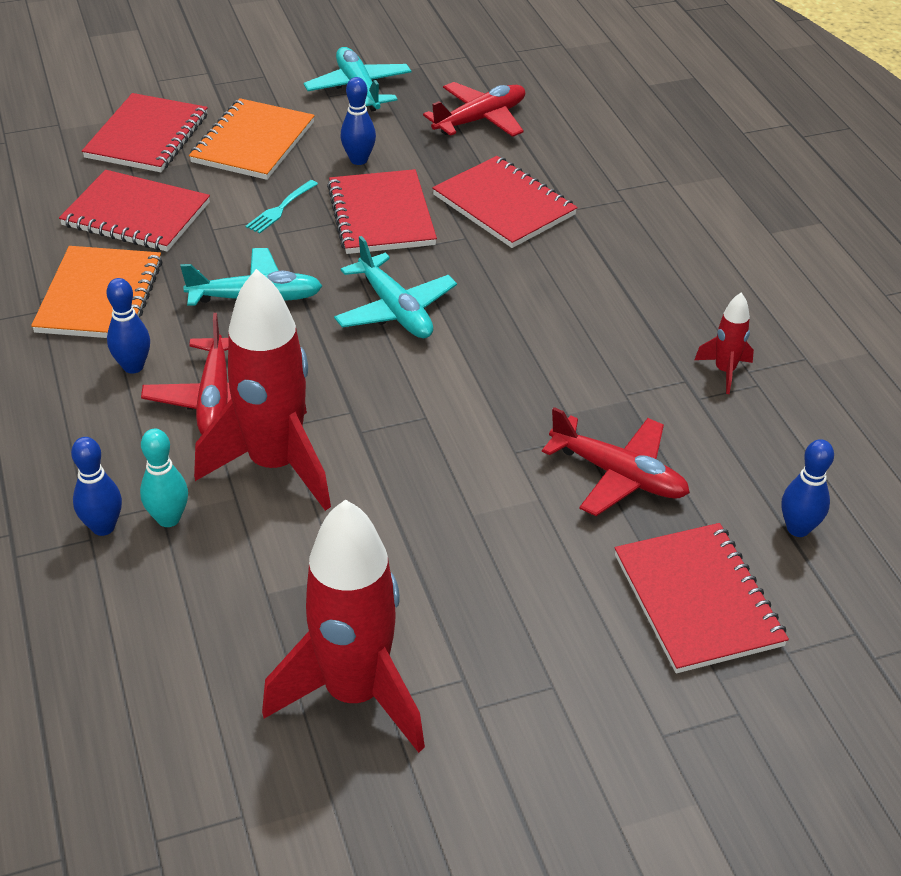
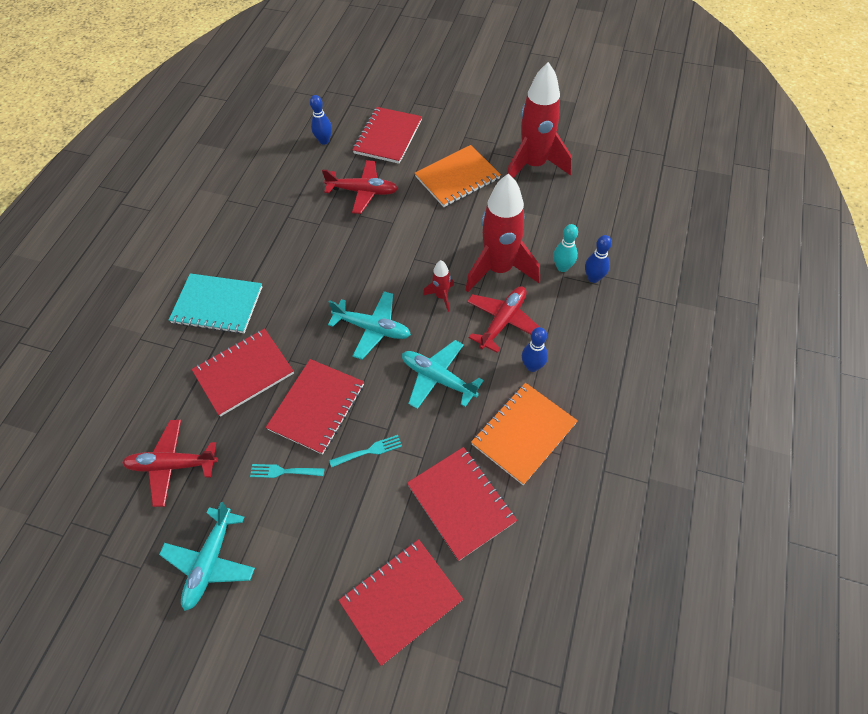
camera: 140 degrees left, 15 degrees up
orange notebook [189,98,315,180] -> orange notebook moved to [415,145,501,207]
turquoise plane [334,236,457,338] -> turquoise plane turned 105 degrees clockwise [328,291,411,360]
blue bowling pin [340,77,376,165] -> turquoise fork [250,464,324,478]
red notebook [432,156,578,248] -> red notebook turned 60 degrees clockwise [192,328,294,417]
red plane [542,407,690,516] -> red plane turned 120 degrees clockwise [322,160,398,214]
red rocket [695,292,754,394] -> red rocket moved to [423,260,454,312]
none -> turquoise notebook [169,273,262,334]

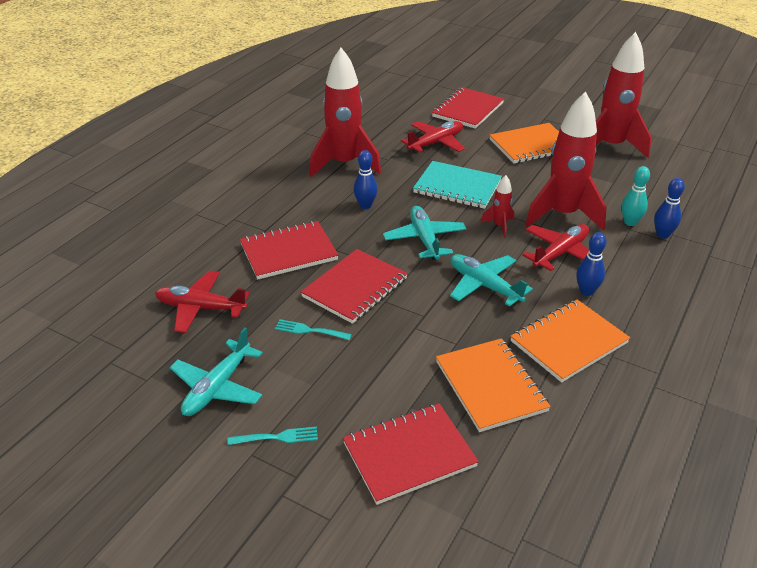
camera: 10 degrees right, 20 degrees down
turquoise notebook [169,273,262,334] -> turquoise notebook moved to [413,161,502,209]
blue bowling pin [310,95,332,145] -> blue bowling pin moved to [354,150,378,209]
red plane [322,160,398,214] -> red plane turned 60 degrees counterclockwise [401,121,465,153]
turquoise plane [328,291,411,360] -> turquoise plane turned 135 degrees counterclockwise [383,206,466,260]
turquoise fork [329,435,402,468] -> turquoise fork moved to [227,427,318,445]
red notebook [407,447,517,561] -> orange notebook [436,338,551,432]
none -> red rocket [309,48,381,177]

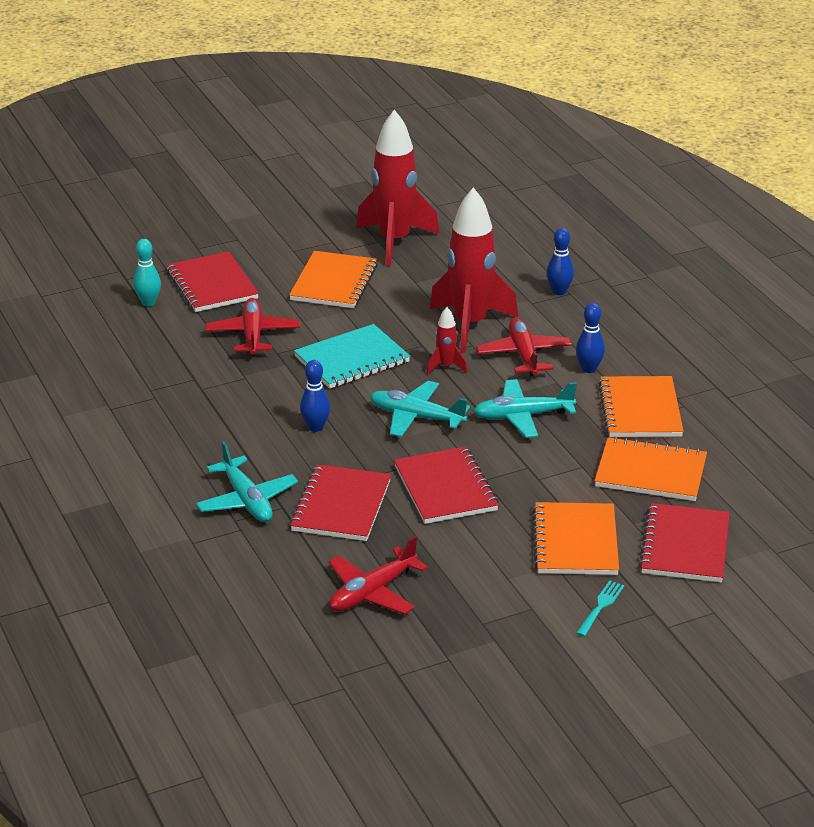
camera: 55 degrees left, 5 degrees down
turquoise plane [170,328,263,416] -> turquoise plane moved to [196,441,298,522]
turquoise fork [275,319,352,340] -> none
red rocket [309,48,381,177] -> none
turquoise bowling pin [622,166,650,226] -> turquoise bowling pin moved to [133,239,161,306]
none -> orange notebook [533,502,619,575]

